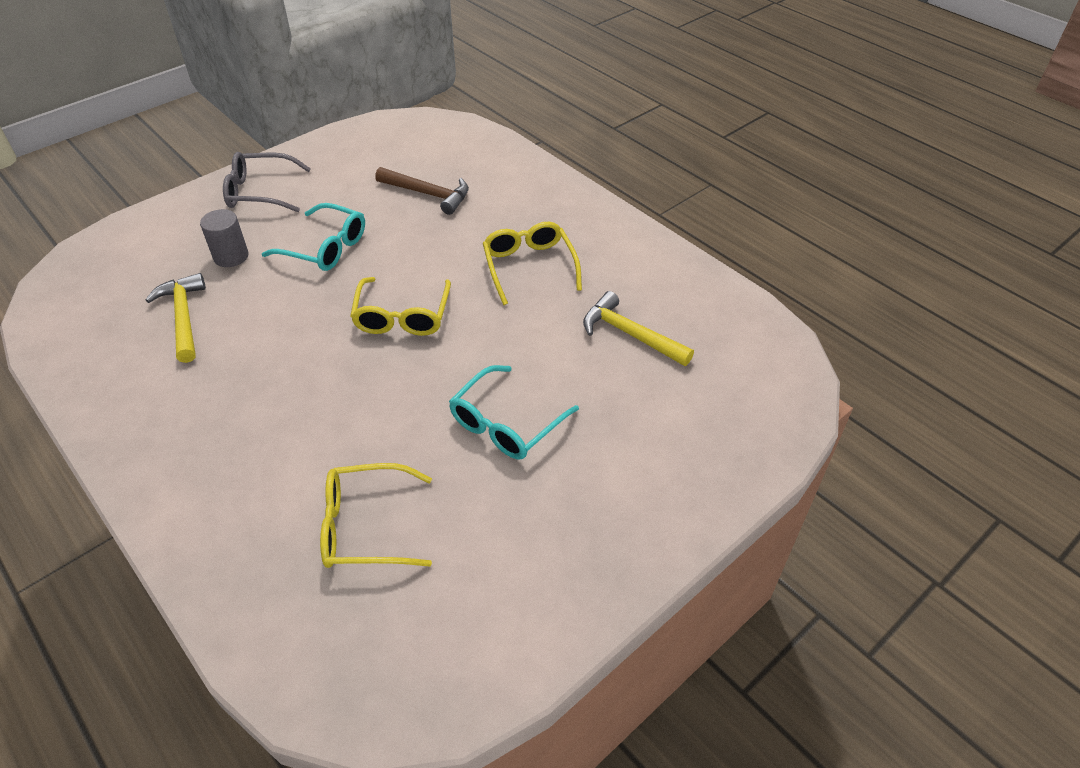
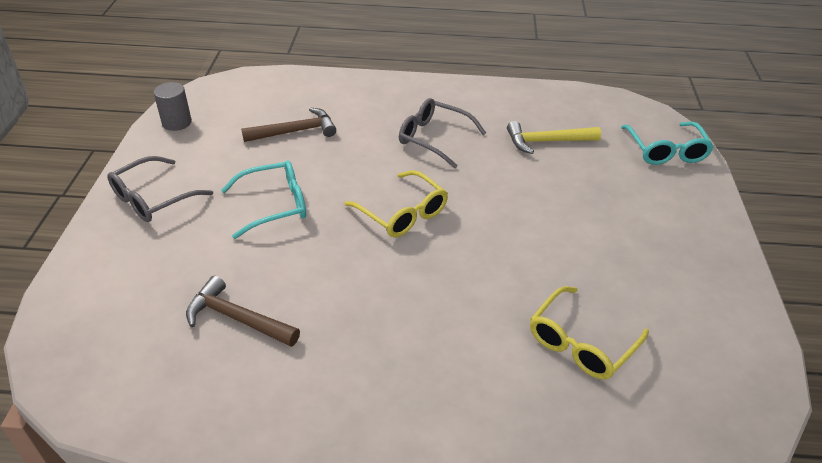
camera: 45 degrees left, 5 degrees down
yellow hammer [145,273,206,363] -> brown hammer [186,276,300,347]
grey cylinder [200,209,249,267] -> grey cylinder moved to [154,82,192,131]
turquoise glasses [449,365,579,459] -> turquoise glasses moved to [621,122,714,165]
yellow glasses [483,222,582,305] -> grey glasses [399,98,486,168]

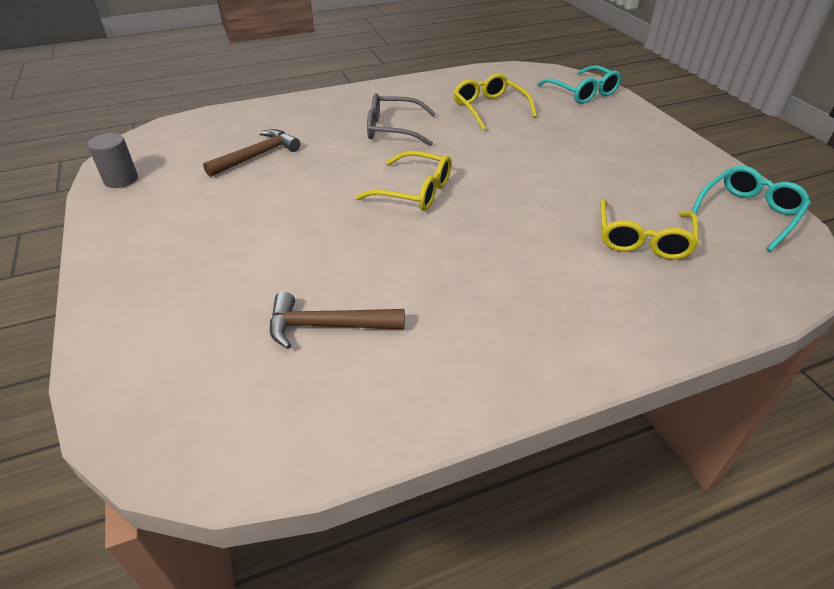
camera: 25 degrees left, 0 degrees up
grey glasses [107,156,213,222] -> none
turquoise glasses [221,160,306,239] -> turquoise glasses moved to [691,166,811,252]
yellow hammer [507,121,601,154] -> yellow glasses [453,73,537,131]

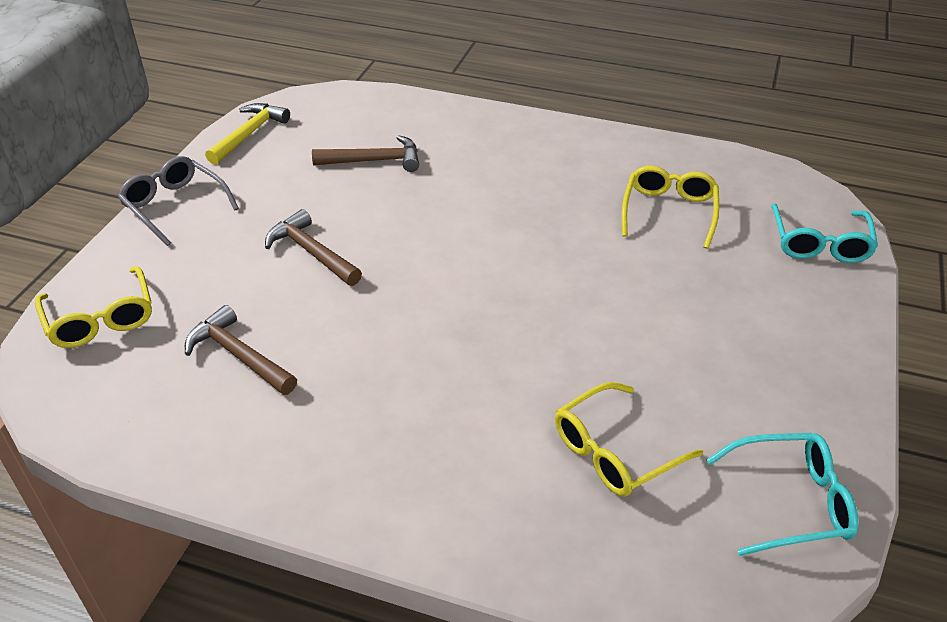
camera: 40 degrees right, 0 degrees up
grey cylinder [87,133,138,188] -> yellow hammer [205,103,290,165]
yellow glasses [355,151,451,211] -> yellow glasses moved to [35,266,152,348]
grey glasses [367,93,436,146] -> grey glasses moved to [118,156,239,246]
none -> brown hammer [265,209,362,286]

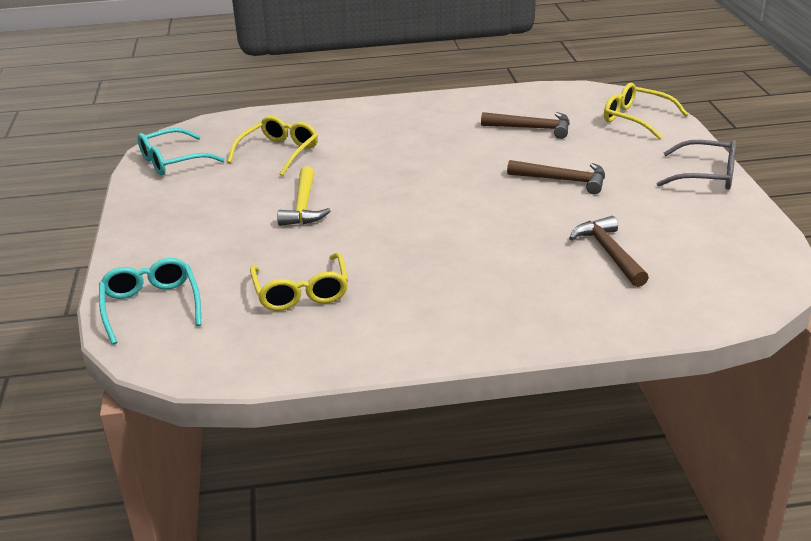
camera: 155 degrees right, 10 degrees down
yellow hammer [205,103,290,165] -> yellow hammer moved to [277,166,331,226]
brown hammer [312,135,419,172] -> brown hammer turned 105 degrees clockwise [569,216,649,287]

